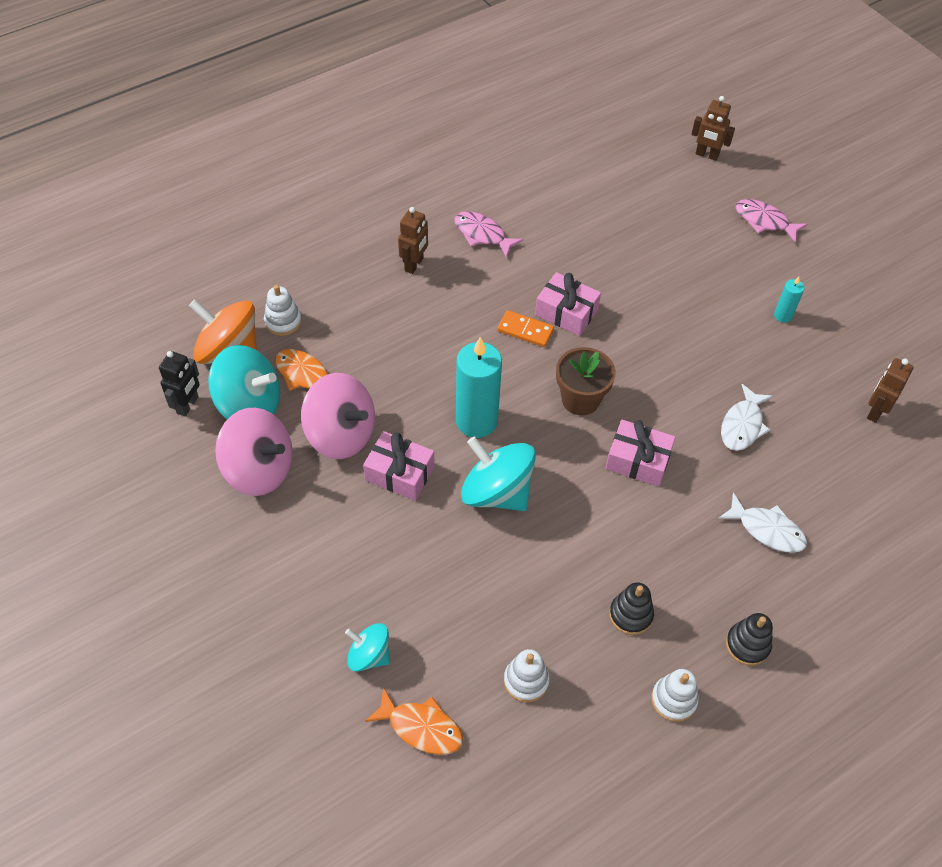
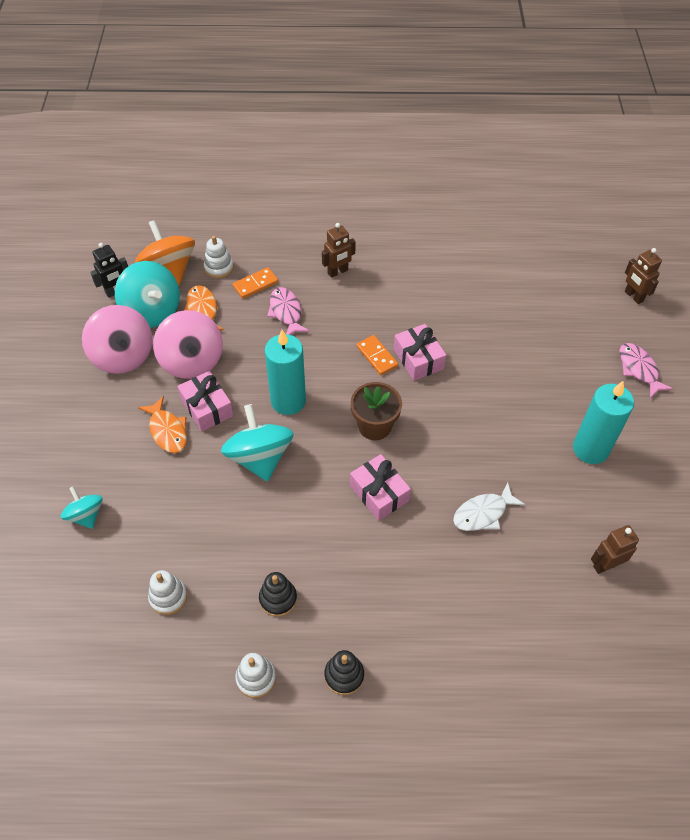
camera: 35 degrees right, 0 degrees up
orange fish [365,687,463,755] -> orange fish moved to [138,396,187,453]
pink fish [454,211,524,258] -> pink fish moved to [267,287,310,335]
white fish [718,492,807,553] -> none
turquoise candle [774,277,805,323] -> turquoise candle [573,381,634,464], size x2.11
none -> orange domino [233,267,278,299]

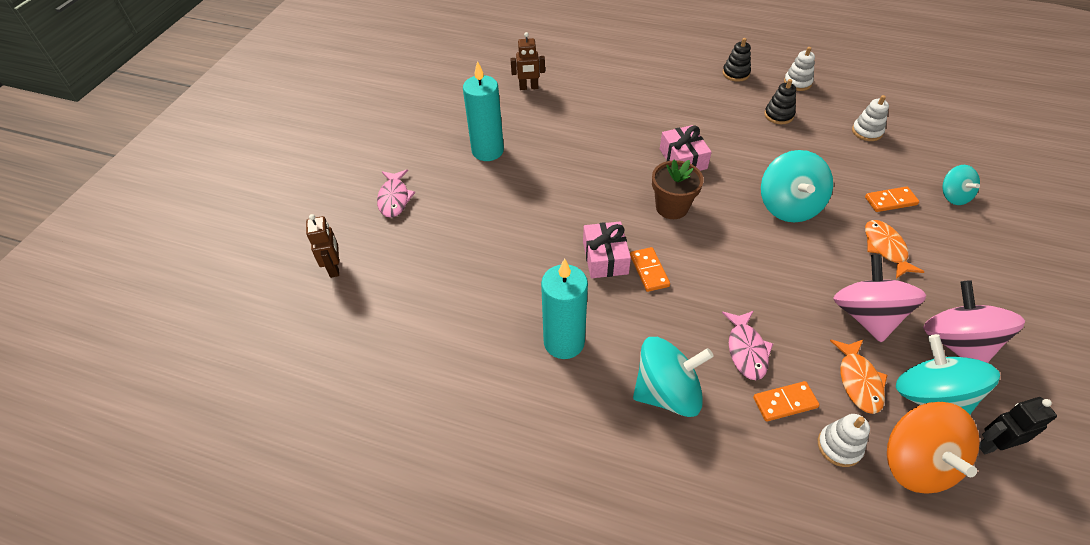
camera: 160 degrees left, 5 degrees down
pink gift [177,371,234,432] -> none
turquoise candle [265,330,306,415] -> turquoise candle moved to [541,259,588,359]
brown robot [322,223,356,278] -> turquoise spinning top [633,337,714,417]
white fish [453,482,525,531] -> none
none -> orange domino [865,187,919,212]

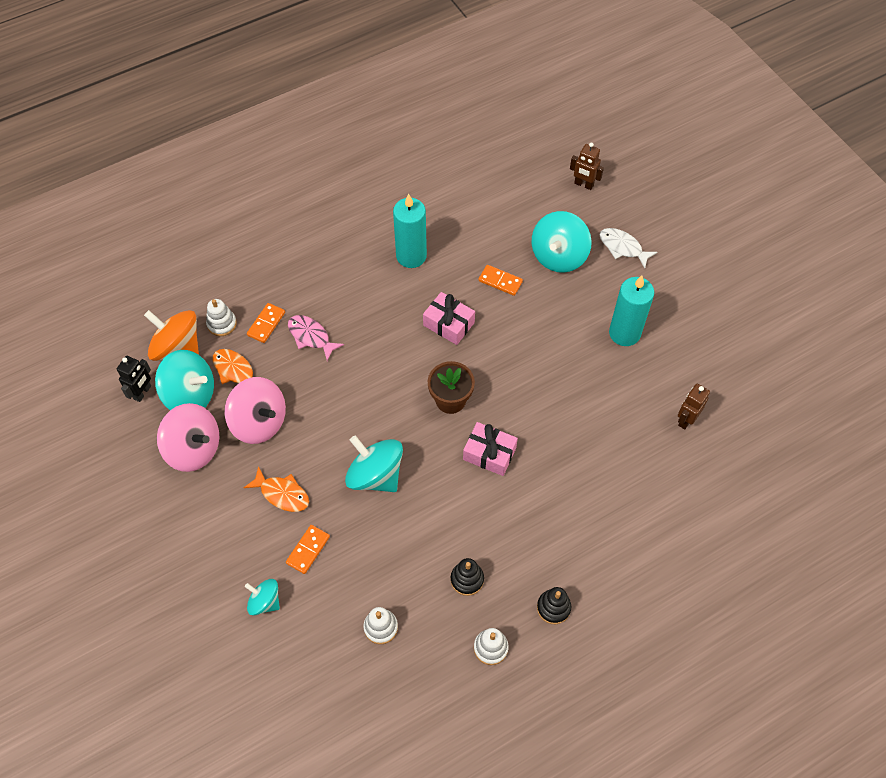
camera: 130 degrees right, 10 degrees up
pink fish [377,169,415,218] -> white fish [599,228,657,268]
orange domino [630,247,670,292] -> orange domino moved to [479,265,523,296]
turquoise spinning top [633,337,714,417] -> turquoise spinning top moved to [532,211,592,273]

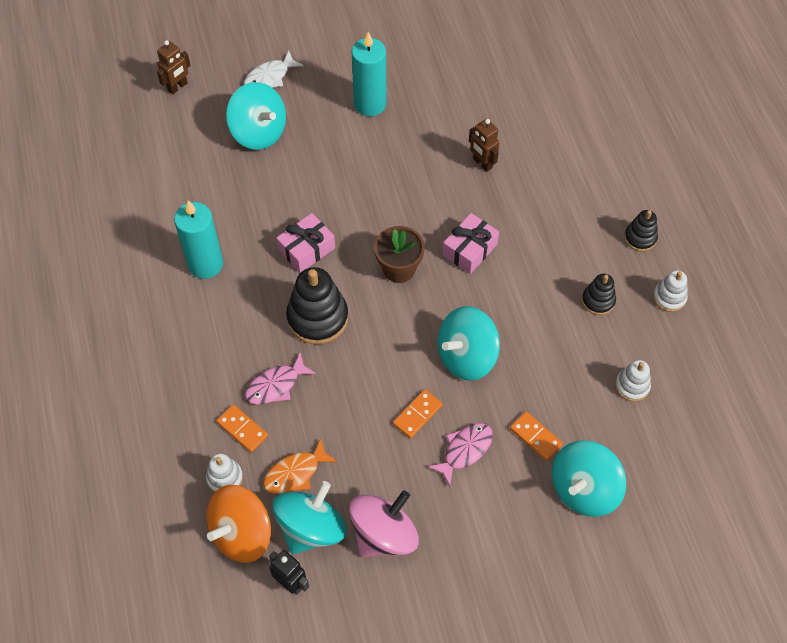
camera: 75 degrees left, 0 degrees up
pink spinning top [224,377,286,444] -> none
orange fish [244,466,309,512] -> pink fish [427,423,493,487]
turquoise spinning top [245,579,280,615] -> turquoise spinning top [552,440,626,517], size x1.74
orange domino [479,265,523,296] -> orange domino moved to [393,389,443,438]
brown robot [678,384,710,429] -> brown robot moved to [469,119,500,172]
none -> black stacking toy [286,267,348,344]

